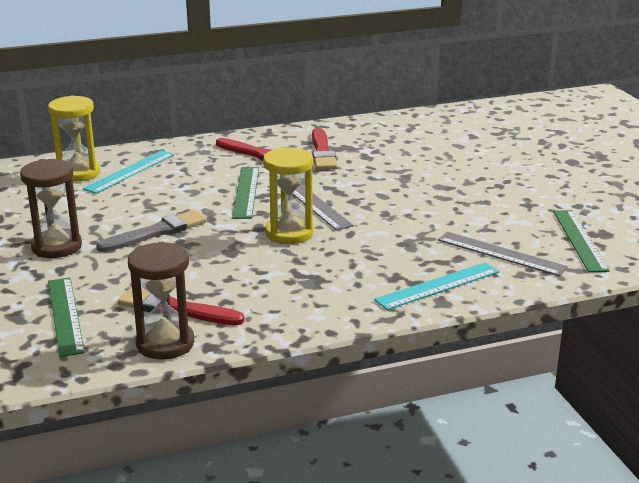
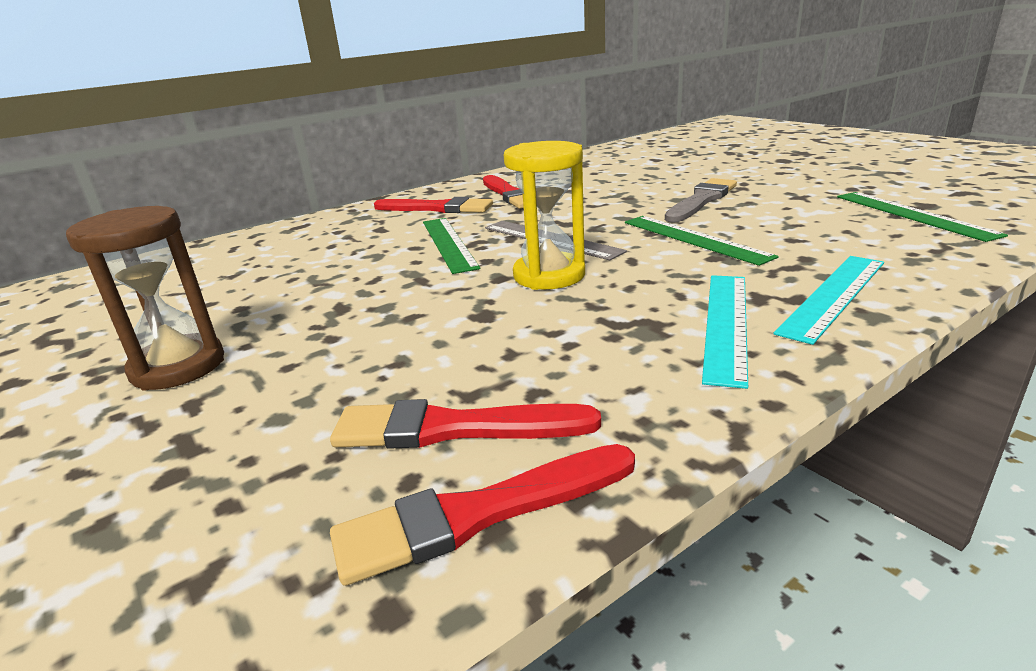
camera: 15 degrees left, 0 degrees up
yellow hourglass [48,95,101,182] -> none
green ruler [48,278,85,357] -> green ruler moved to [625,216,779,266]
turquoise ruler [83,150,174,194] -> turquoise ruler moved to [702,275,748,389]
grey brush [96,210,207,252] -> grey brush moved to [665,178,737,223]
brown hourglass [128,242,194,360] -> red brush [330,444,635,586]
grey ruler [438,232,568,276] -> none

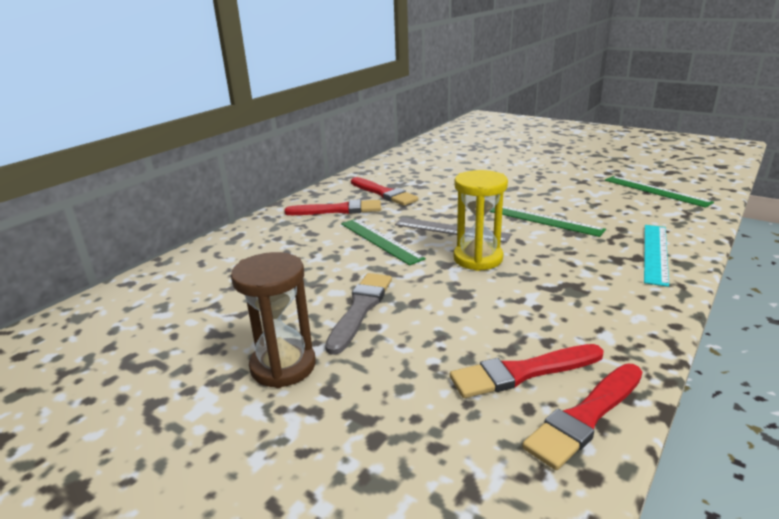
camera: 20 degrees left, 0 degrees up
grey brush [665,178,737,223] -> grey brush moved to [325,273,392,355]
turquoise ruler [702,275,748,389] -> none

